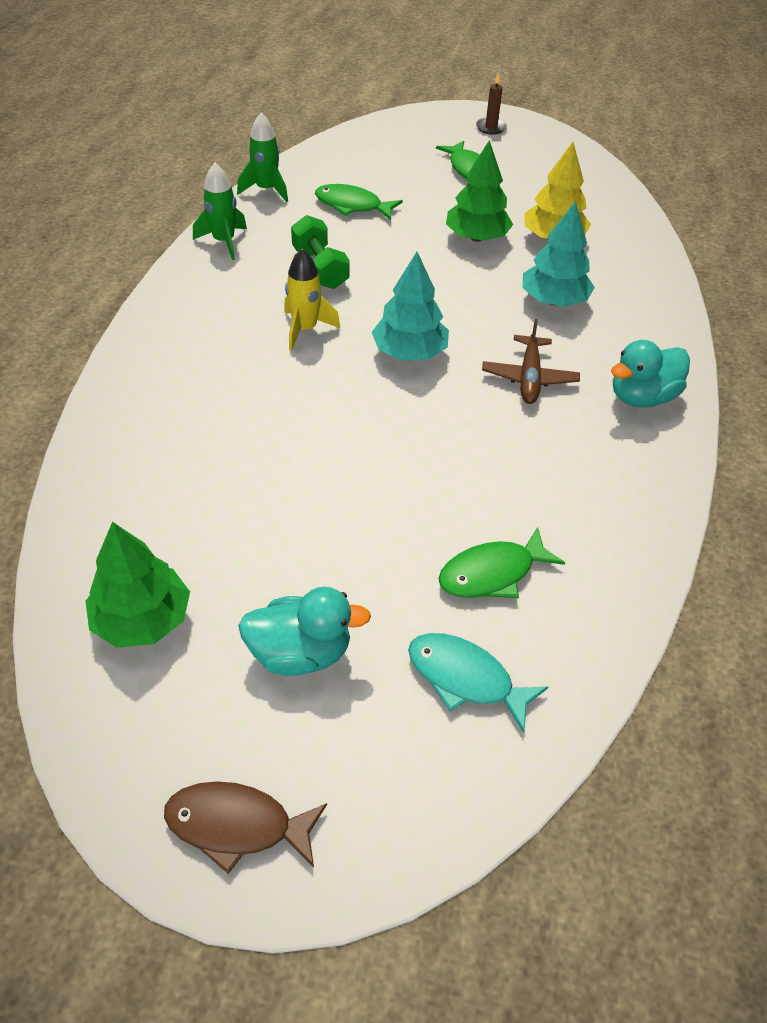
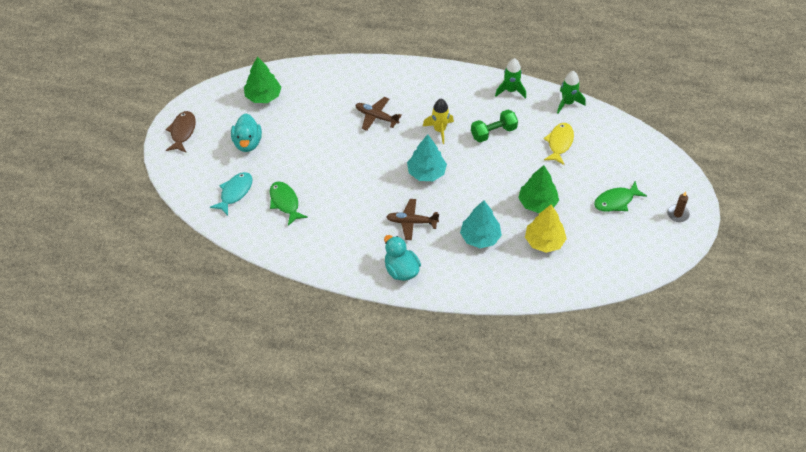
camera: 90 degrees right, 5 degrees up
green fish [315,184,403,220] -> yellow fish [544,123,574,165]
none -> brown plane [355,97,402,131]

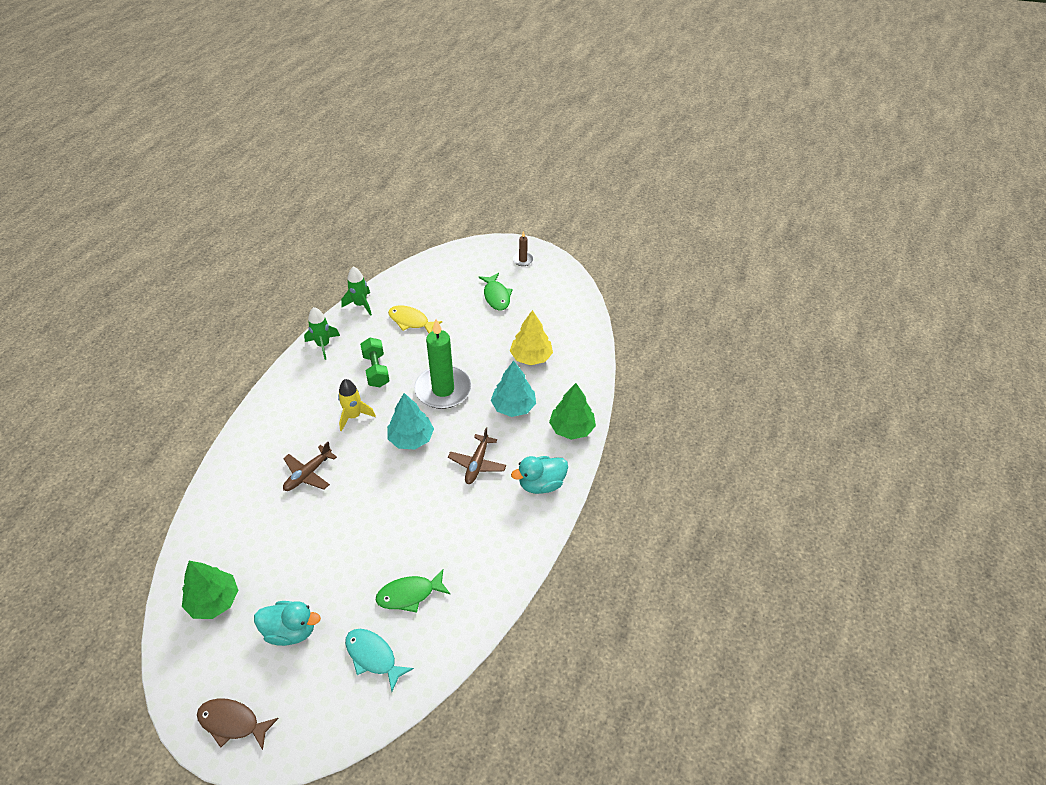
camera: 80 degrees left, 5 degrees down
green tree [518,165,559,213] -> green tree moved to [549,383,596,440]
none -> green candle [414,319,472,409]

